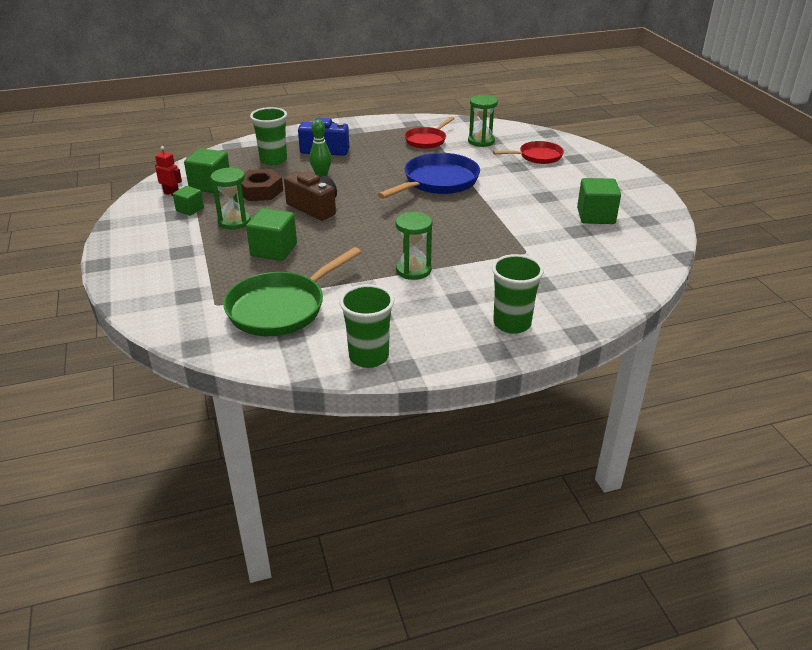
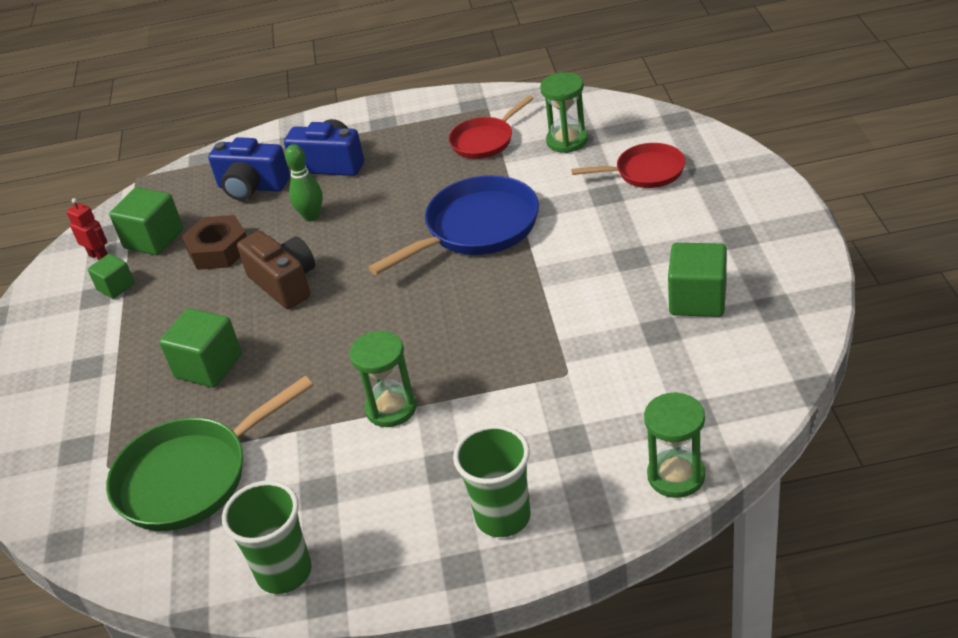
camera: 15 degrees right, 5 degrees up
green hourglass [210,167,251,230] -> green hourglass moved to [644,392,705,498]
green cup [250,107,287,165] -> blue camera [208,137,290,201]

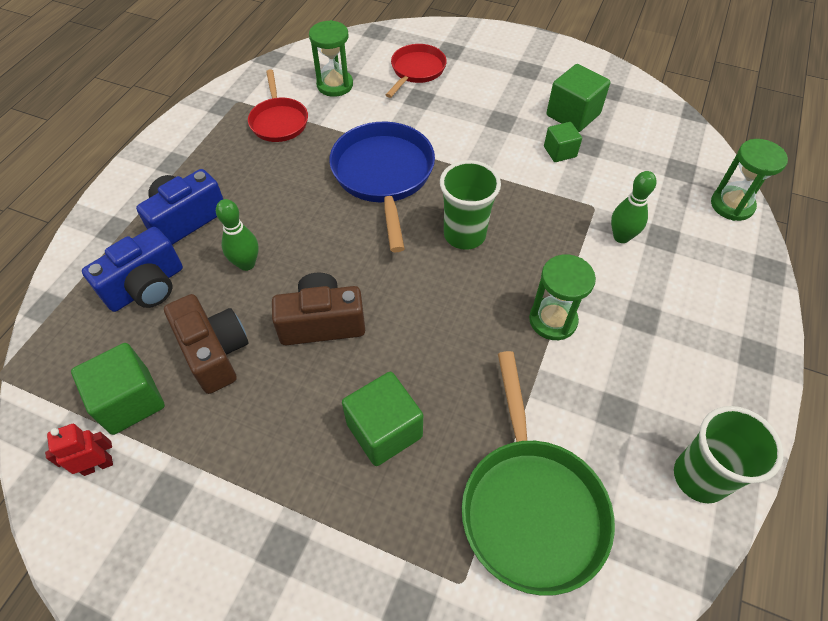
camera: 65 degrees left, 15 degrees up
green cube [88,254,135,299] -> green cube moved to [544,122,582,162]
brown nut [182,215,247,270] -> brown camera [164,294,248,394]
green cup [453,425,531,537] -> green cup moved to [440,160,501,250]
none -> green bowling pin [611,171,657,243]

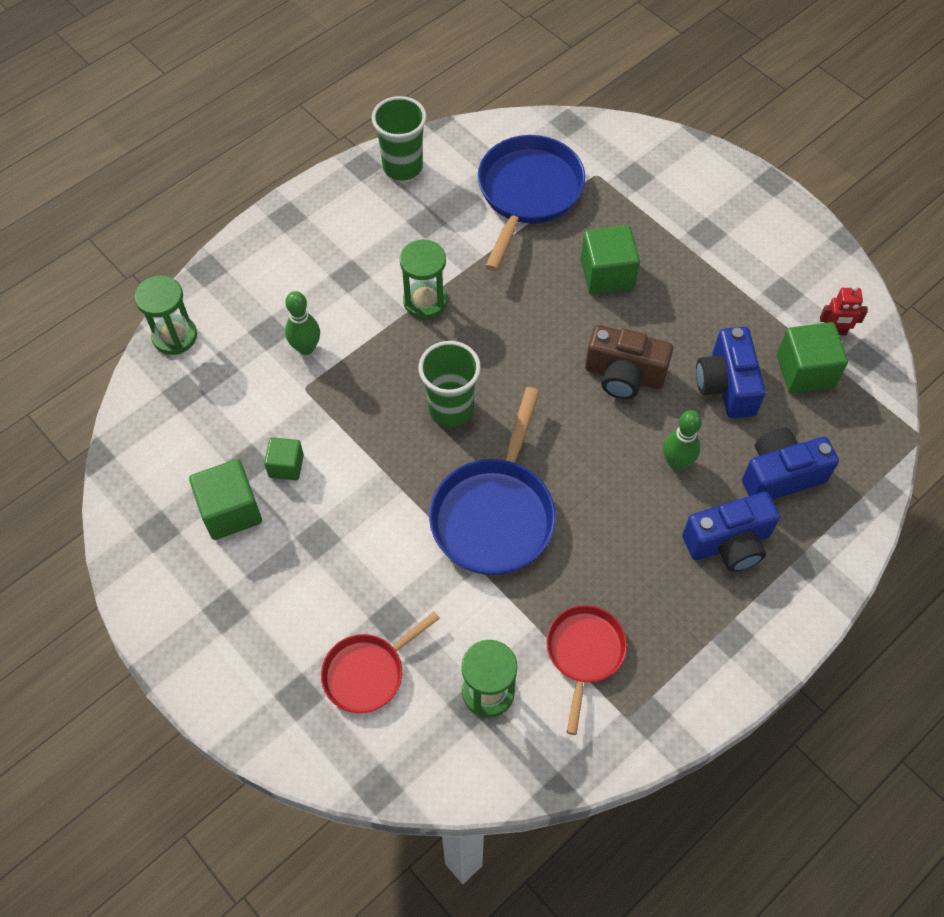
camera: 155 degrees left, 5 degrees up
brown camera [164,294,248,394] -> blue camera [696,327,766,418]
green pan [462,351,615,596] -> blue pan [478,135,585,271]

